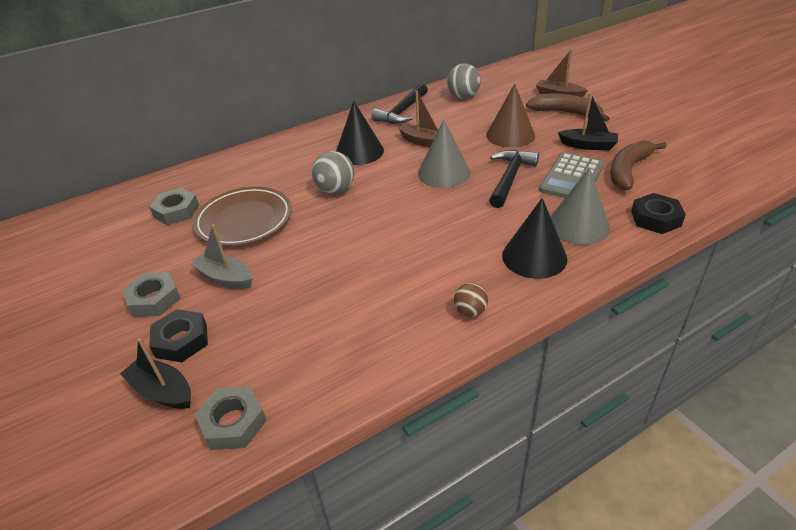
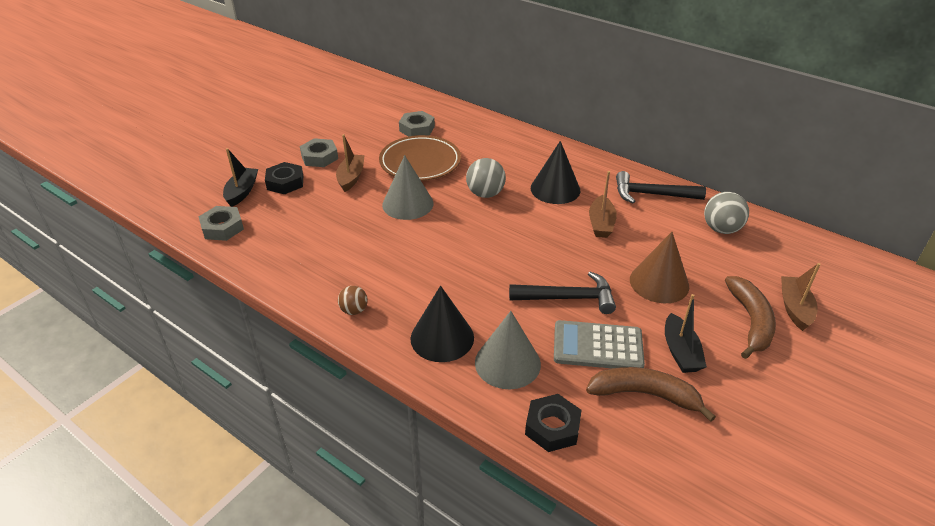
camera: 65 degrees right, 0 degrees up
grey boat [190,224,252,289] -> brown boat [336,134,365,192]
grey cone [418,119,470,188] -> grey cone moved to [382,155,433,220]

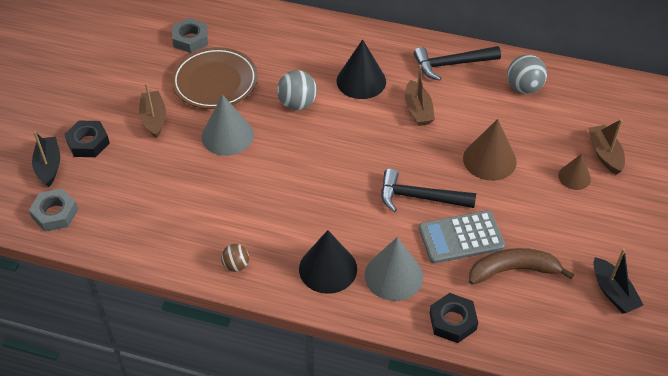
camera: 20 degrees left, 10 degrees up
grey nut [300,138,338,167] -> none
black hammer [509,271,616,314] -> black hammer turned 150 degrees counterclockwise [381,168,476,212]
black boat [665,294,707,373] -> black boat moved to [593,248,643,313]
brown banana [725,276,776,359] -> brown cone [558,154,591,190]

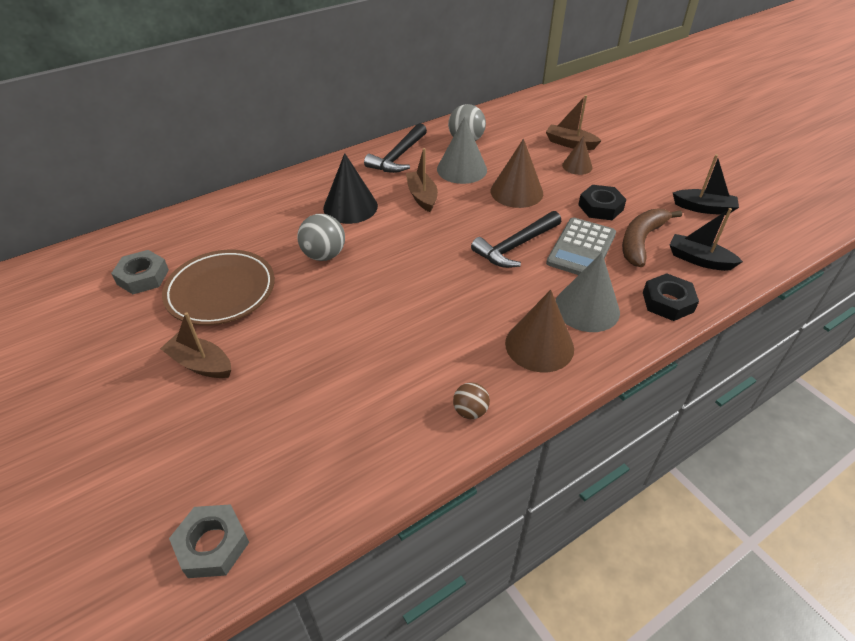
camera: 50 degrees left, 5 degrees down
black boat [32,131,60,187] -> black boat moved to [670,208,743,271]
black nut [64,121,110,157] -> black nut moved to [578,185,627,220]
grey cone [201,95,254,156] -> grey cone moved to [437,117,487,184]
black cone [299,230,357,294] -> brown cone [505,290,574,372]
brown boat [405,64,435,126] -> brown boat turned 135 degrees counterclockwise [406,148,438,212]

